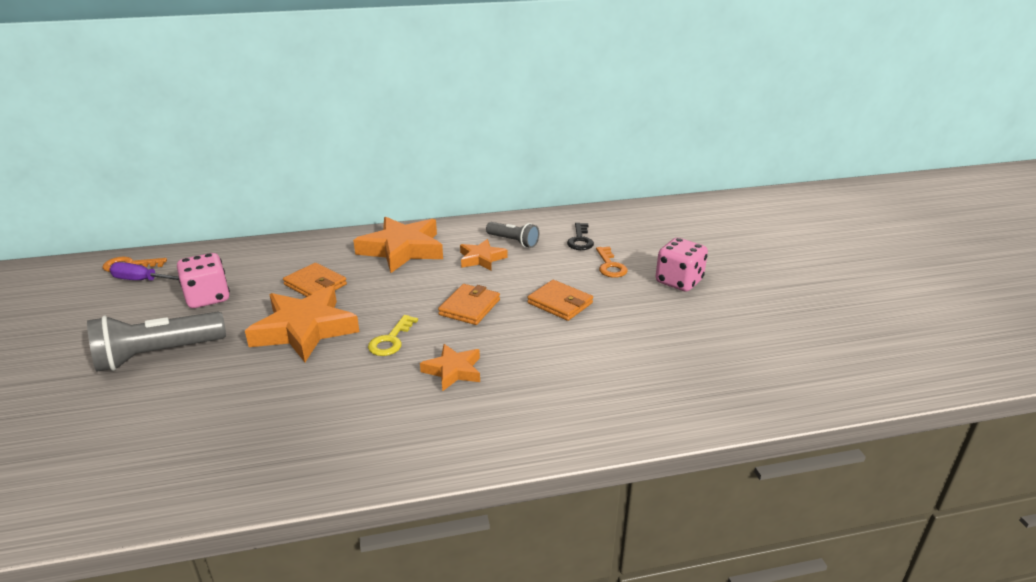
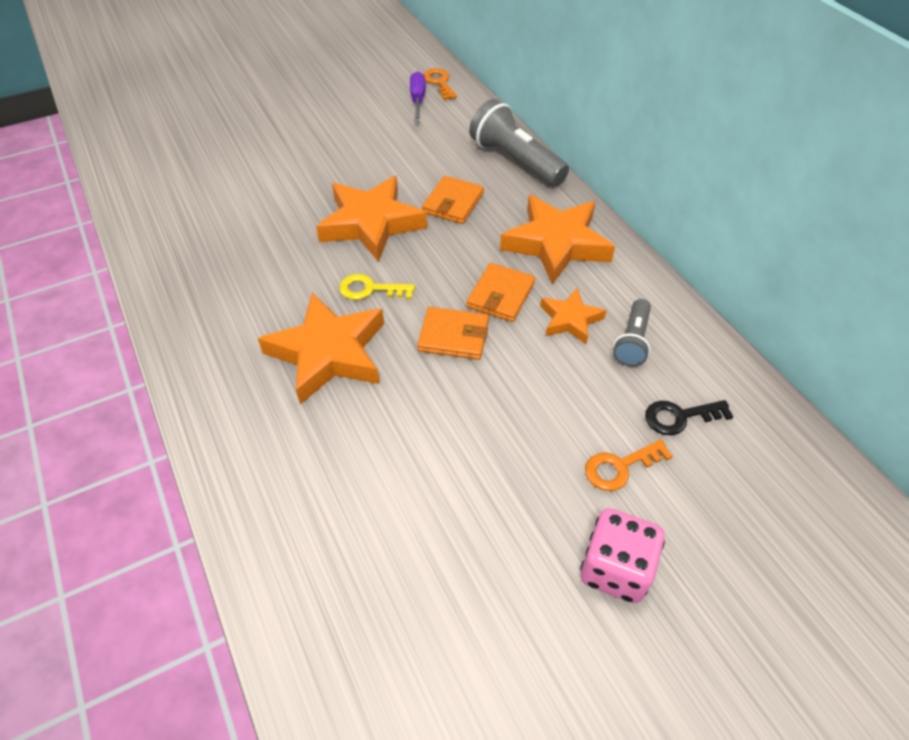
camera: 75 degrees right, 20 degrees up
grey flashlight [87,312,226,372] -> grey flashlight moved to [469,99,569,186]
pink dice [177,253,230,308] -> none
orange star [420,344,480,392] -> orange star [258,292,384,404], size x1.84
orange wallet [527,280,593,321] -> orange wallet moved to [467,263,535,322]

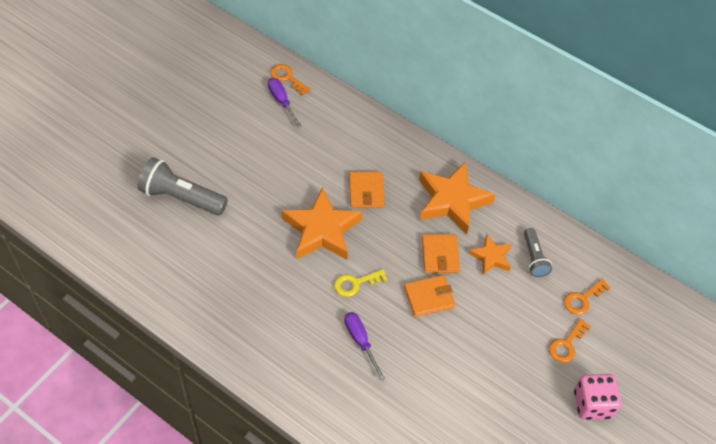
camera: 30 degrees left, 5 degrees up
orange star [258,292,384,404] -> purple screwdriver [344,312,385,380]
grey flashlight [469,99,569,186] -> grey flashlight moved to [138,157,228,215]
black key [645,400,734,435] -> orange key [564,279,611,315]

